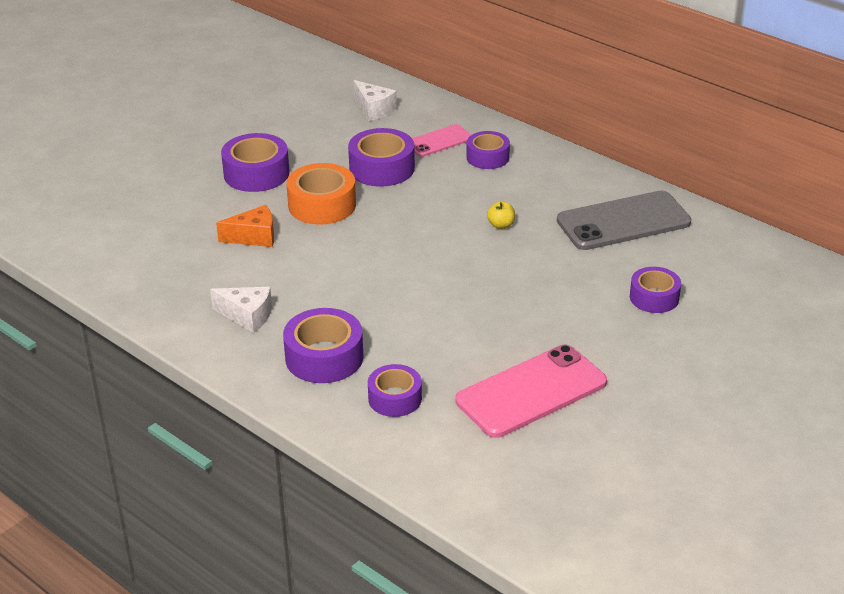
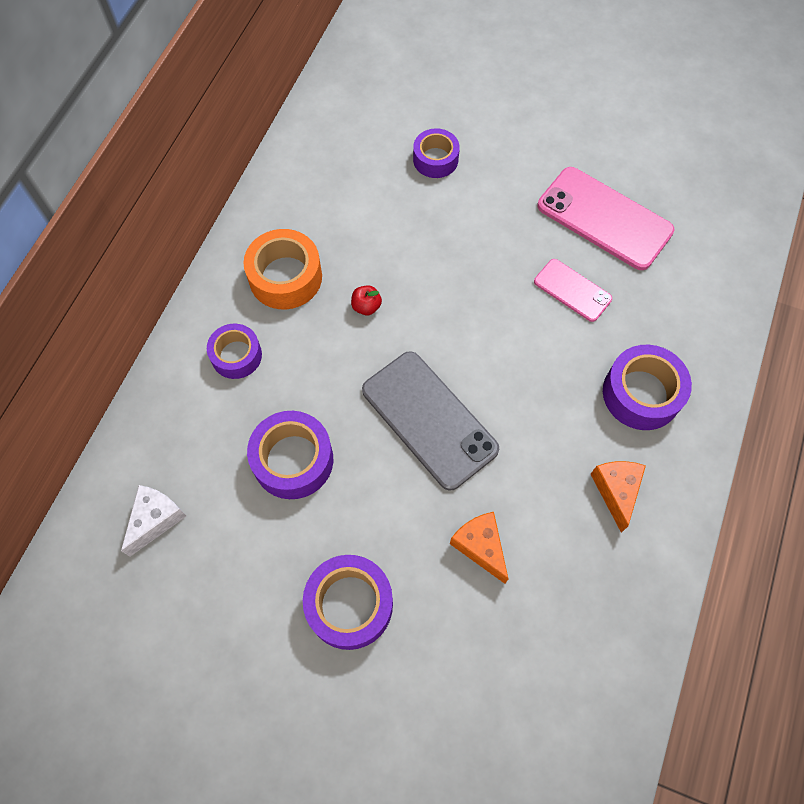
camera: 110 degrees left, 30 degrees up
white cheese [210,287,272,333] -> orange cheese [591,461,646,533]
orange tape [286,163,356,225] -> orange tape moved to [243,229,322,309]
purple tape [368,364,422,417] -> none
pink phone [412,124,471,157] -> pink phone moved to [534,259,612,322]
yellow apple [487,201,515,229] -> red apple [351,285,382,315]
grey phone [557,190,691,250] -> grey phone moved to [362,351,499,491]

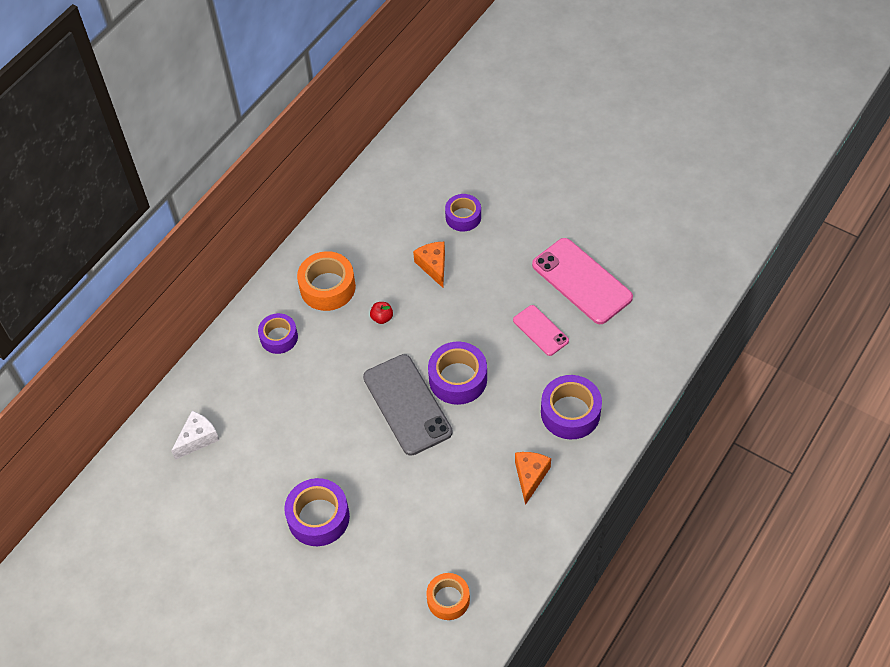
camera: 15 degrees right, 10 degrees down
purple tape [247,411,333,499] -> purple tape moved to [428,341,487,405]
orange cheese [450,512,508,584] -> orange cheese moved to [413,242,445,288]
none -> orange tape [426,573,470,620]

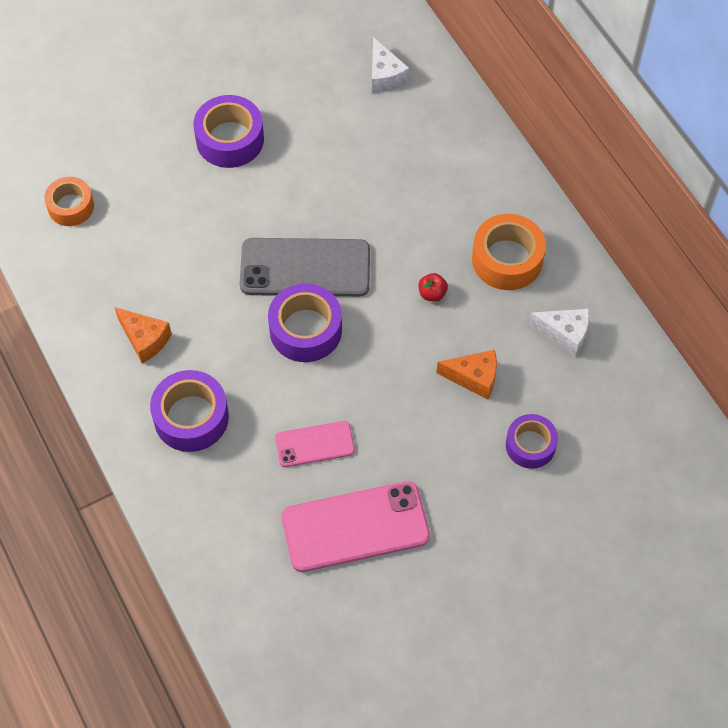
camera: 115 degrees right, 5 degrees up
purple tape [258,313,298,354] -> none
none -> white cheese [529,309,589,357]

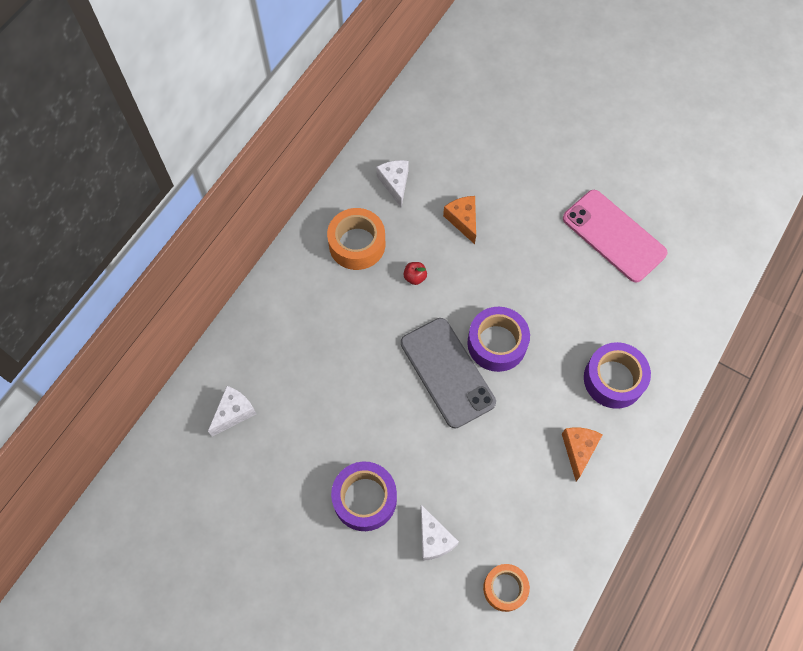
camera: 120 degrees left, 5 degrees up
pink phone [275,421,355,467] -> none
purple tape [506,414,558,469] -> none
none -> white cheese [421,505,459,561]

